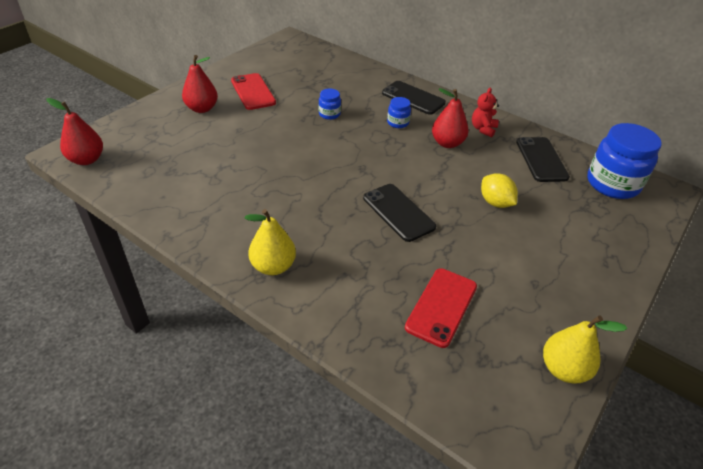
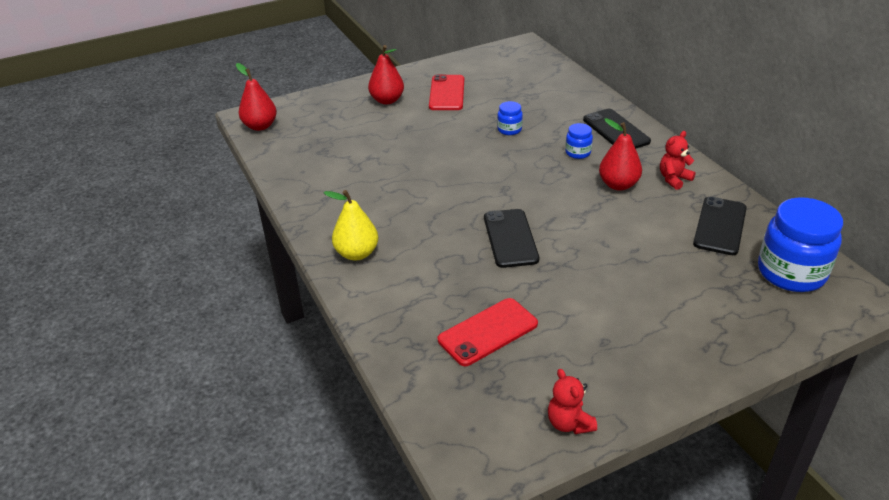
camera: 30 degrees right, 5 degrees down
yellow lemon [481,173,518,208] -> none
yellow pear [543,315,627,383] -> red teddy bear [548,369,597,434]

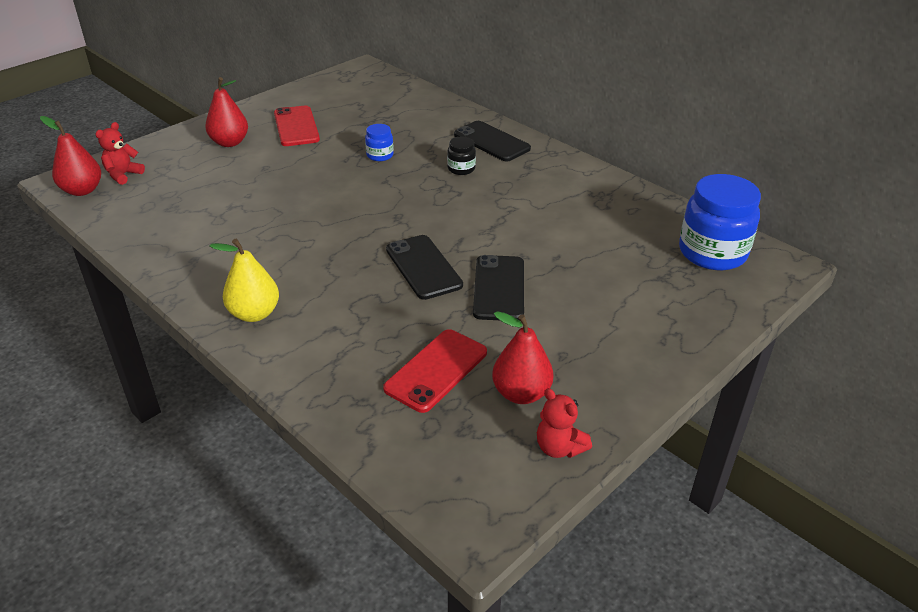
camera: 20 degrees left, 0 degrees up
blue jar [565,123,593,159] -> black jar [447,137,476,175]
red pear [599,118,642,191] -> red pear moved to [492,311,554,404]
red teddy bear [660,131,696,190] -> red teddy bear moved to [95,122,145,185]
black phone [693,196,747,255] -> black phone moved to [473,255,524,321]

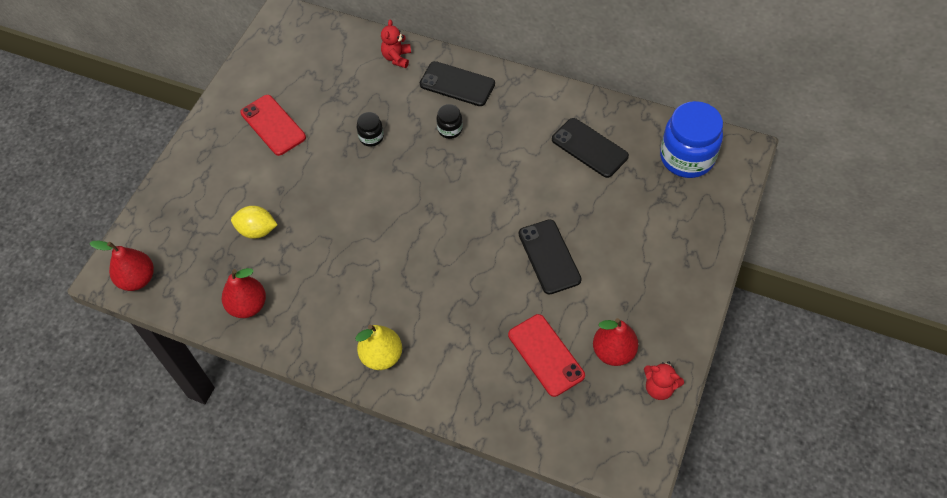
camera: 20 degrees left, 20 degrees up
red teddy bear [95,122,145,185] -> red teddy bear moved to [381,19,411,68]
red pear [205,77,248,147] -> red pear moved to [222,268,266,318]
blue jar [365,124,394,161] -> black jar [357,112,384,147]
red phone [383,329,487,413] -> red phone turned 45 degrees counterclockwise [508,314,585,397]
black phone [386,235,463,300] -> black phone moved to [552,118,629,178]
none -> yellow lemon [231,206,278,239]

